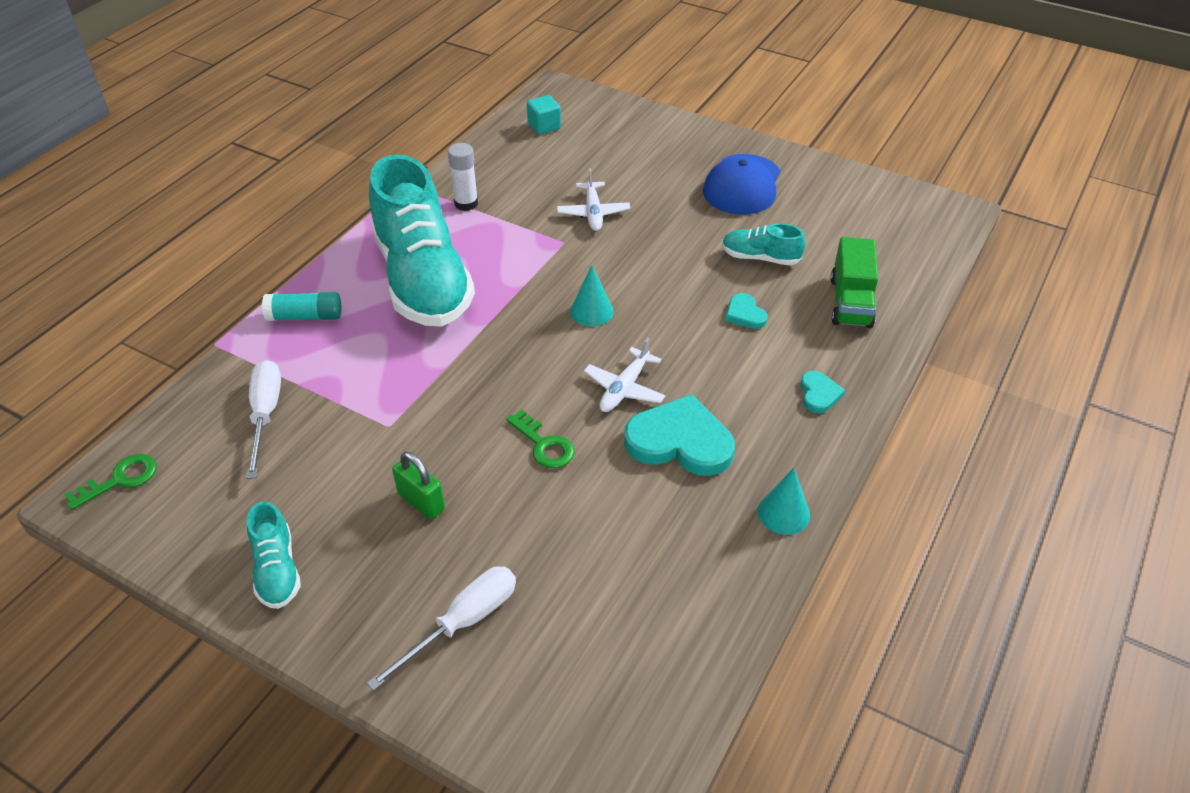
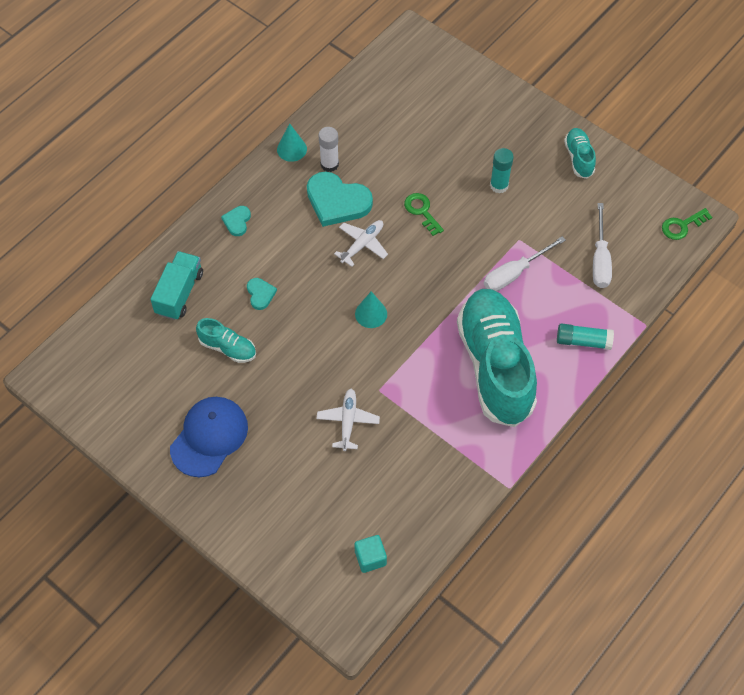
camera: 170 degrees left, 15 degrees up
white screwdriver [367,566,516,691] -> white screwdriver moved to [484,236,566,291]
green padlock [392,452,445,520] -> turquoise glue stick [490,148,514,194]
white glue stick [448,143,478,211] -> white glue stick moved to [319,127,339,172]
green truck [830,237,878,328] -> turquoise truck [150,251,203,320]

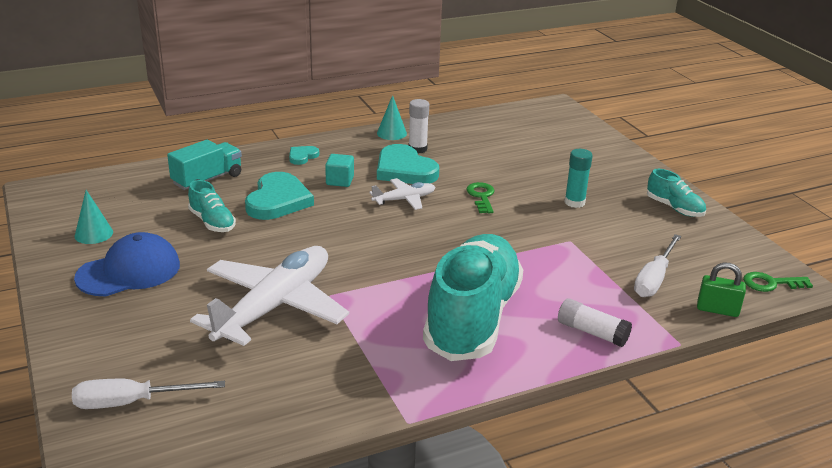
camera: 25 degrees right, 30 degrees down
turquoise heart [247,278,277,310] -> turquoise heart [245,172,314,220], size x2.05
white plane [316,389,380,451] -> white plane [190,246,349,346], size x2.13
turquoise cube [354,535,387,573] -> turquoise cube moved to [325,154,354,187]
turquoise cone [355,291,387,328] -> turquoise cone moved to [74,190,113,244]
white screwdriver [484,236,566,291] -> white screwdriver moved to [72,379,225,409]
turquoise glue stick [557,323,614,350] -> white glue stick [558,298,632,347]
turquoise shoe [564,128,596,179] -> turquoise shoe turned 120 degrees clockwise [647,169,706,217]
none -> green padlock [697,263,746,317]

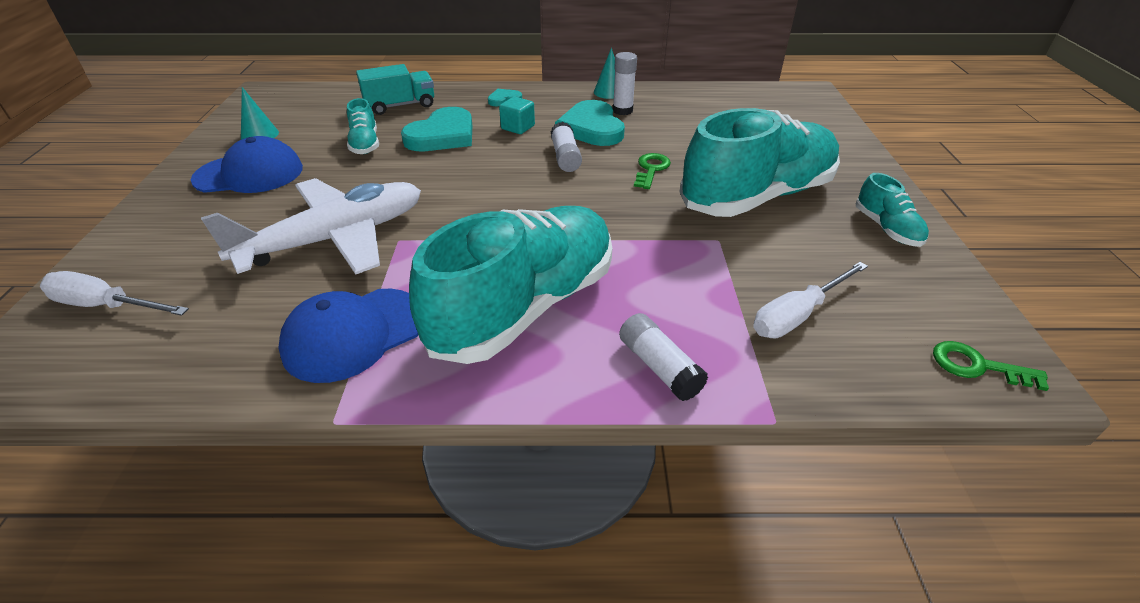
camera: 25 degrees right, 10 degrees up
white plane [369,178,435,210] -> white glue stick [551,122,582,172]
turquoise glue stick [564,149,593,208] -> turquoise shoe [679,108,840,217]
green padlock [697,263,746,317] -> none
none -> blue cap [278,289,418,383]

